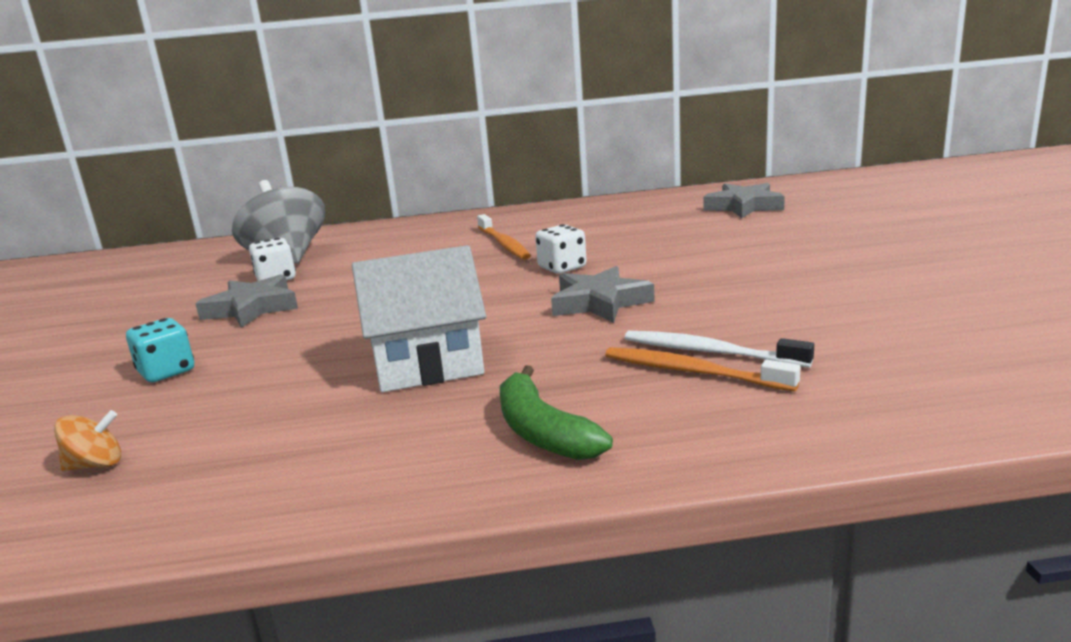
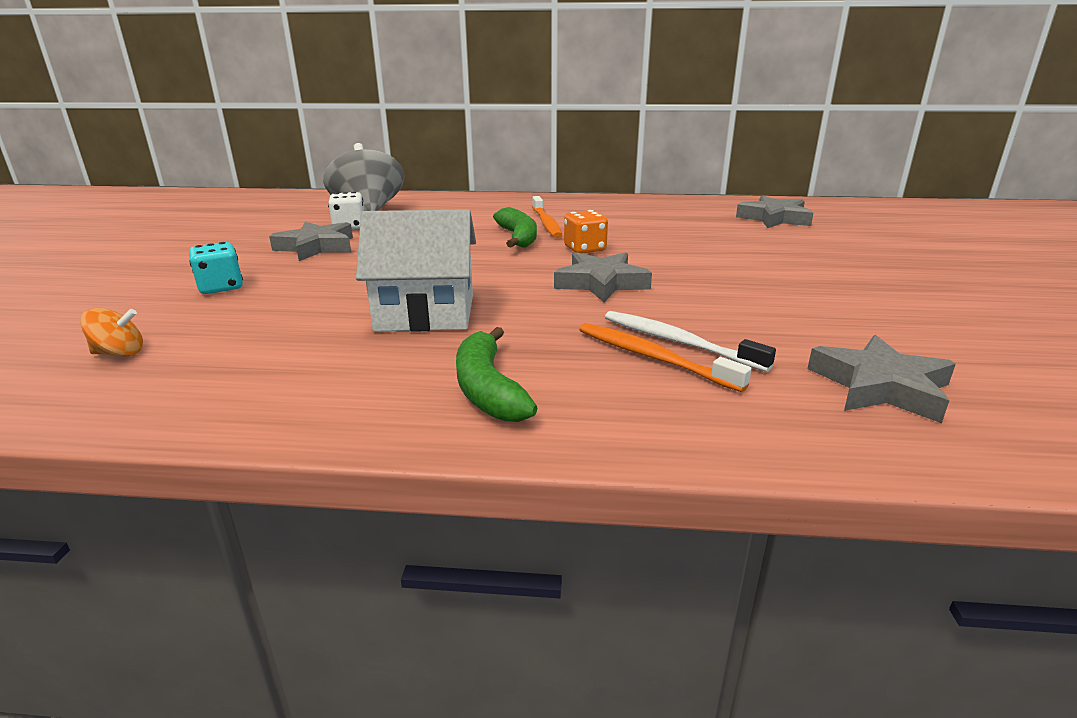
camera: 10 degrees right, 5 degrees up
white dice [535,224,587,274] -> orange dice [564,210,608,253]
none -> green banana [493,207,537,248]
none -> grey star [807,335,956,423]

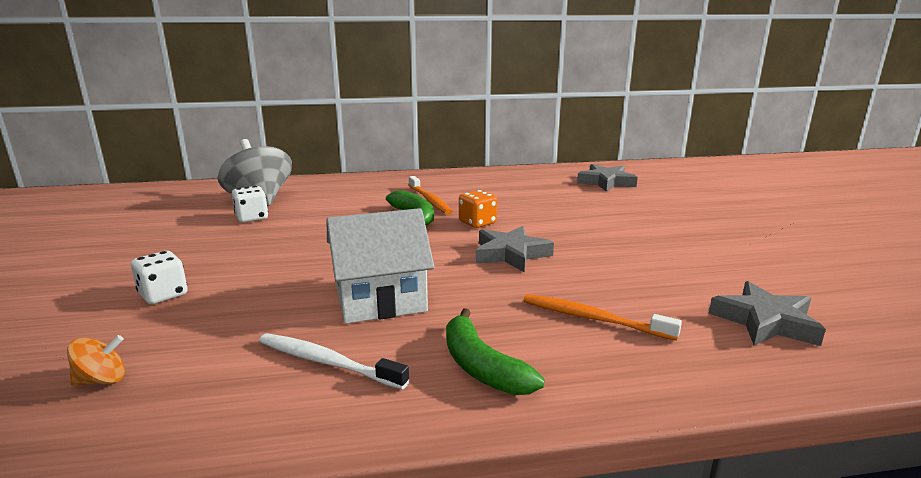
camera: 15 degrees left, 5 degrees down
turquoise dice [189,242,243,294] -> white dice [131,251,188,304]
grey star [269,221,353,261] -> none
white toothbrush [605,311,776,372] -> white toothbrush moved to [259,333,409,390]

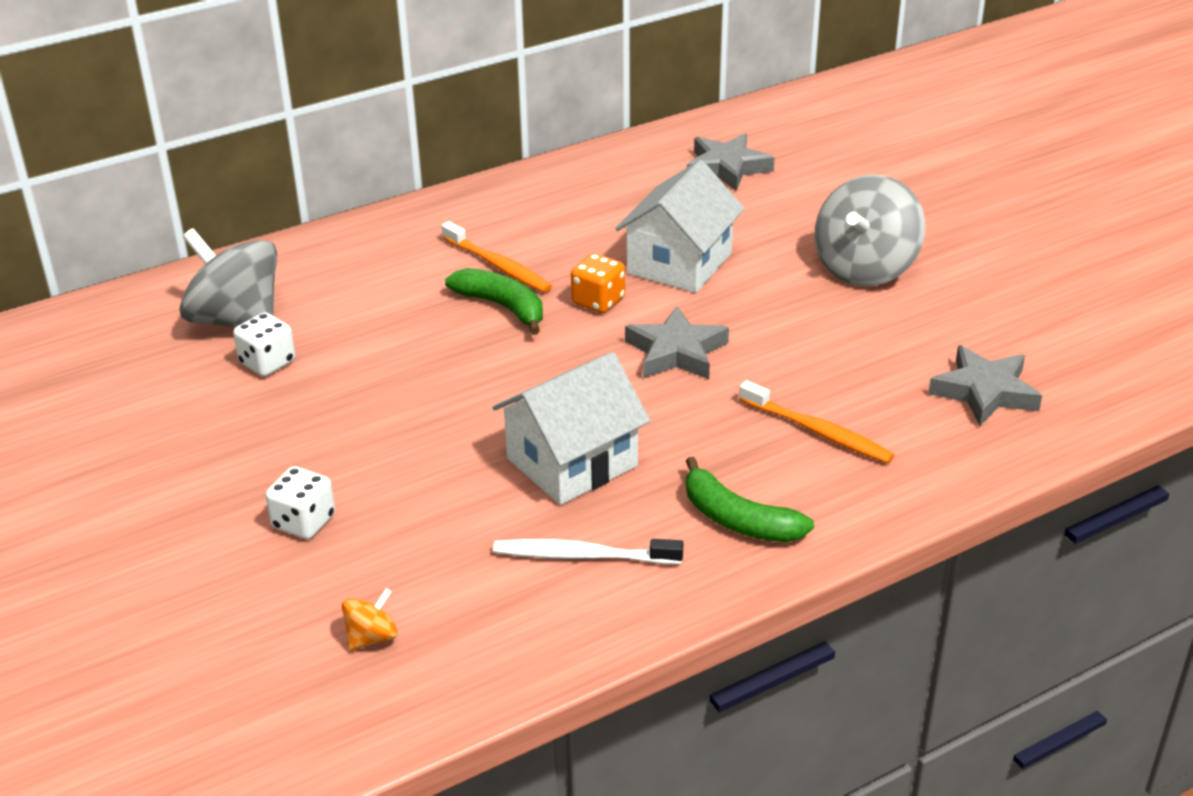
camera: 20 degrees left, 15 degrees up
orange toothbrush [523,294,682,341] -> orange toothbrush turned 150 degrees counterclockwise [739,380,894,463]
none -> white house [615,160,744,293]
none -> grey spinning top [815,174,925,287]

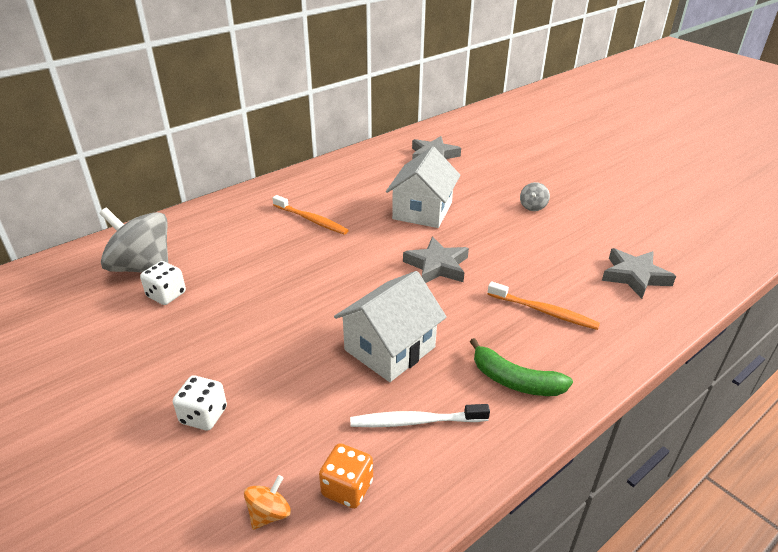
camera: 10 degrees left, 0 degrees up
green banana [445,268,543,335] -> none
orange dice [571,253,625,313] -> orange dice moved to [319,443,373,509]
grey spinning top [815,174,925,287] -> grey spinning top [520,182,550,211], size x0.43

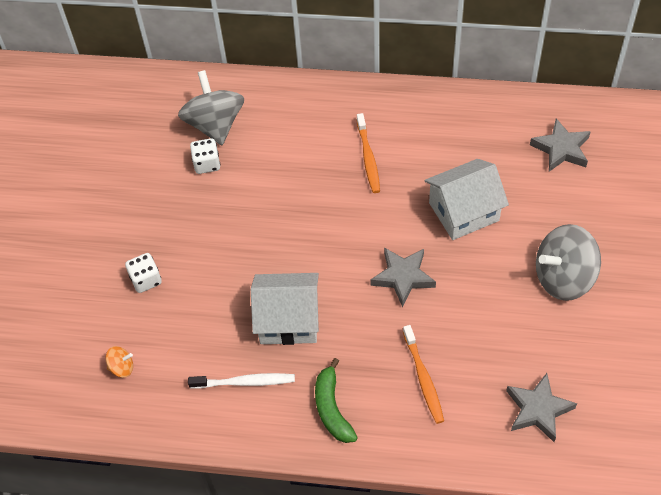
camera: 50 degrees right, 20 degrees up
orange dice [319,443,373,509] -> none
white toothbrush [350,404,490,427] -> white toothbrush turned 135 degrees clockwise [188,373,295,389]
grey spinning top [520,182,550,211] -> grey spinning top [536,224,601,301], size x2.31

